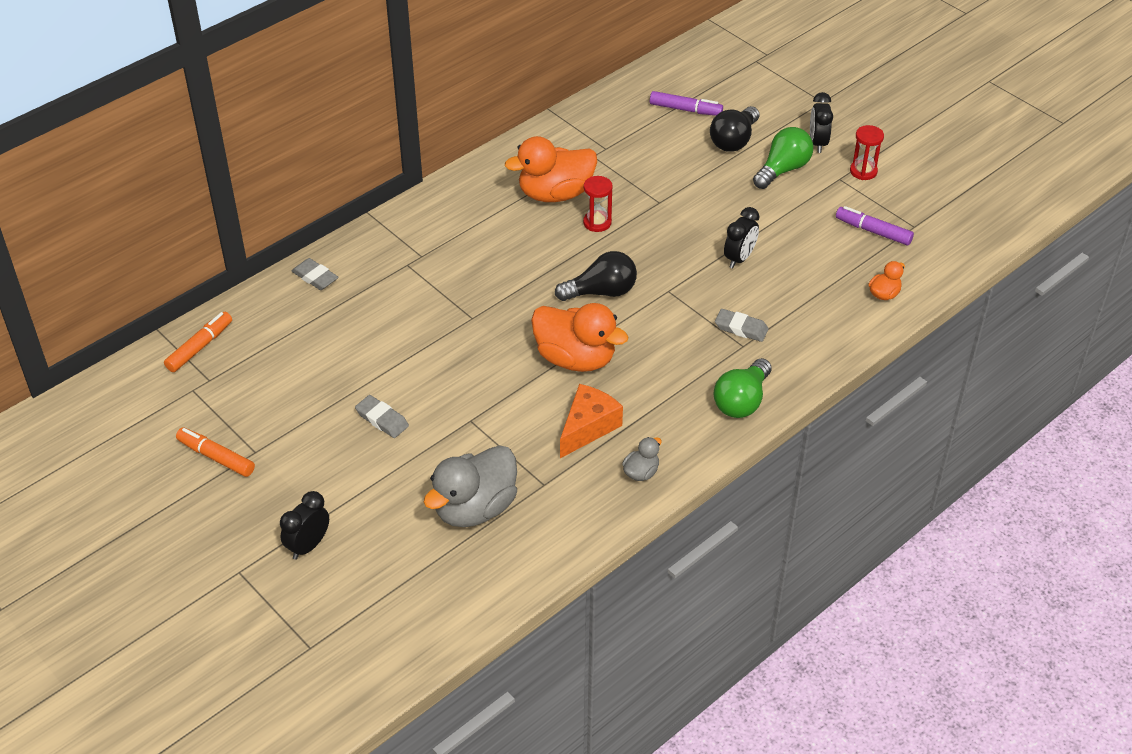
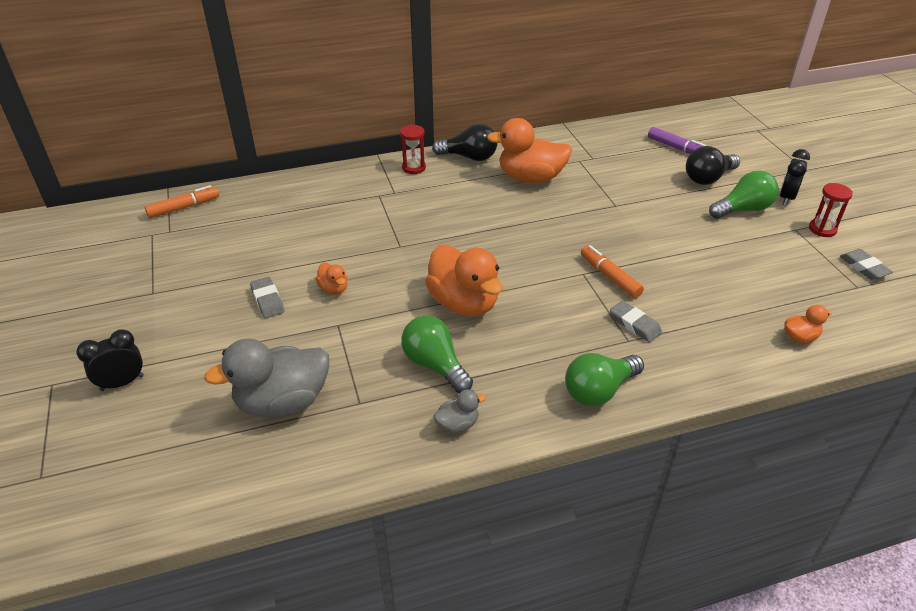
camera: 25 degrees right, 5 degrees down
orange marker [176,427,255,477] -> orange marker moved to [581,245,644,298]
grey eraser [292,258,338,290] -> grey eraser moved to [840,249,893,280]
black light bulb [555,251,637,301] -> black light bulb moved to [432,124,498,161]
orange cheese [560,384,623,458] -> green light bulb [401,315,473,393]
red hourglass [583,176,613,232] -> red hourglass moved to [400,124,426,174]
black clock [724,207,759,268] -> none
purple marker [836,206,914,245] -> none
none -> orange duck [315,263,348,295]

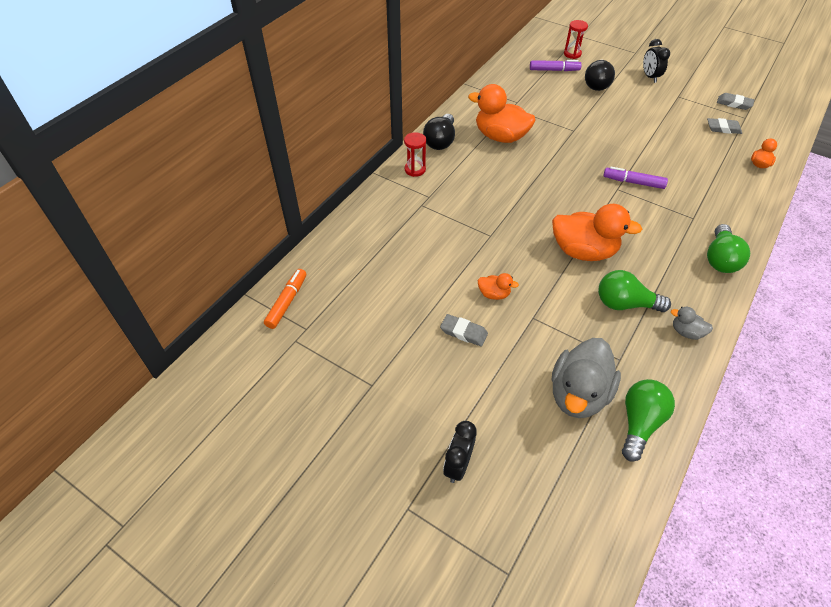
camera: 40 degrees left, 10 degrees up
black light bulb [432,124,498,161] -> black light bulb turned 135 degrees clockwise [423,114,455,150]
grey duck [433,390,486,434] -> grey duck turned 90 degrees counterclockwise [671,307,713,340]
orange duck [487,118,572,183] -> orange duck turned 60 degrees clockwise [468,84,535,143]
orange marker [581,245,644,298] -> purple marker [603,167,668,189]
grey eraser [610,301,662,342] -> grey eraser moved to [707,118,742,134]
green light bulb [709,171,779,219] -> green light bulb moved to [622,379,675,462]
red hourglass [809,183,853,237] -> red hourglass moved to [564,20,588,59]

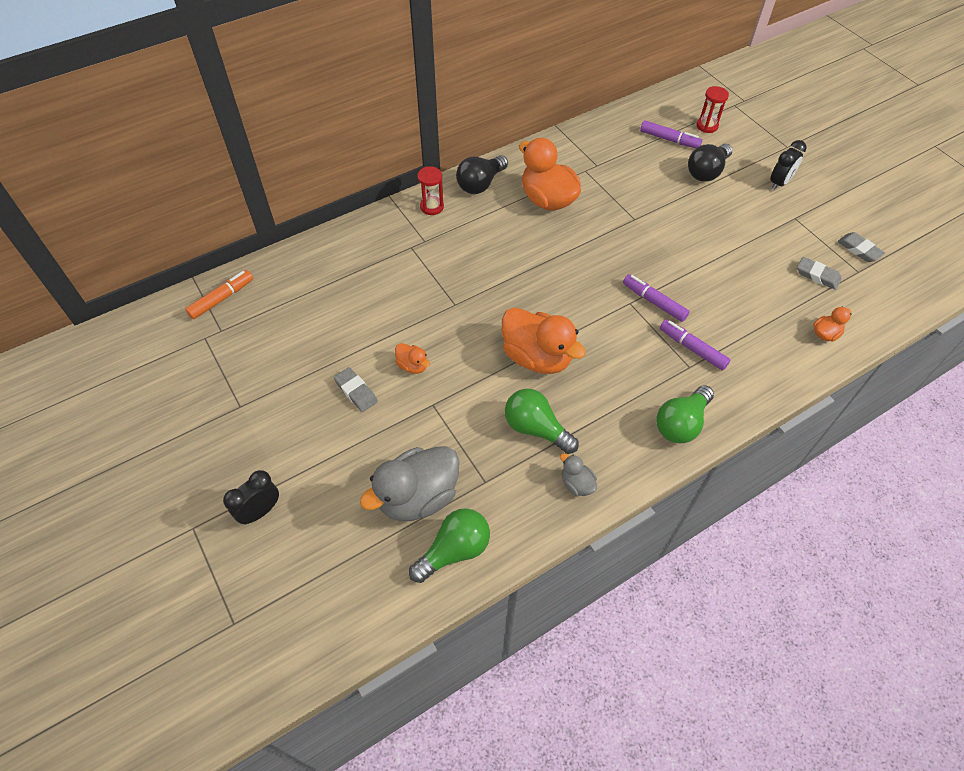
camera: 25 degrees right, 5 degrees up
black clock [643,39,670,83] -> black clock turned 150 degrees counterclockwise [770,140,806,190]
none -> purple marker [660,319,730,371]

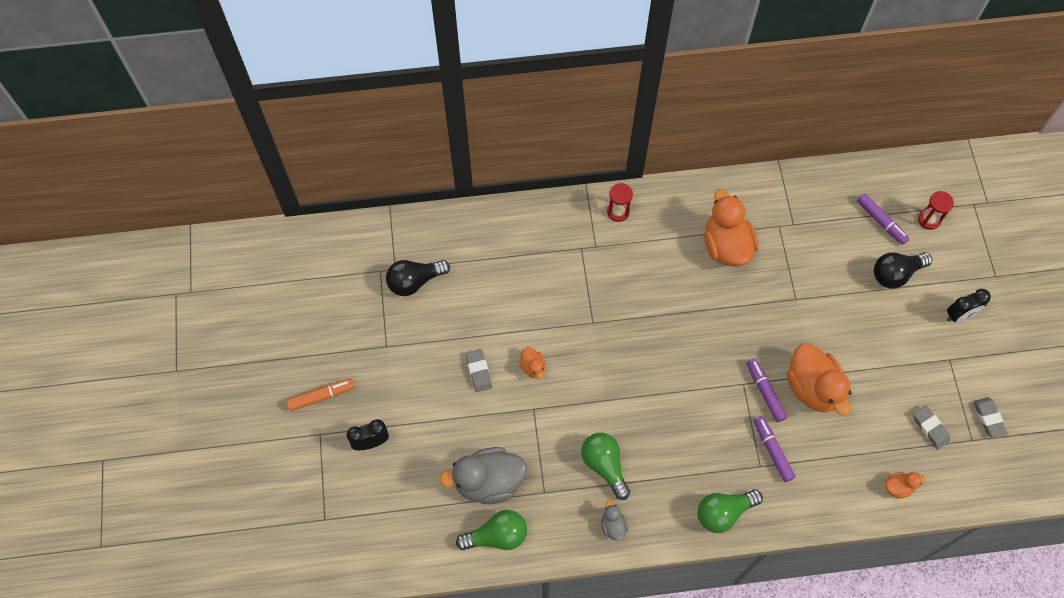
camera: 25 degrees right, 10 degrees up
orange marker [185,270,253,319] -> orange marker moved to [286,378,355,411]
black light bulb [456,155,508,194] -> black light bulb moved to [386,260,450,296]
orange duck [502,307,586,374] -> orange duck moved to [787,343,851,415]

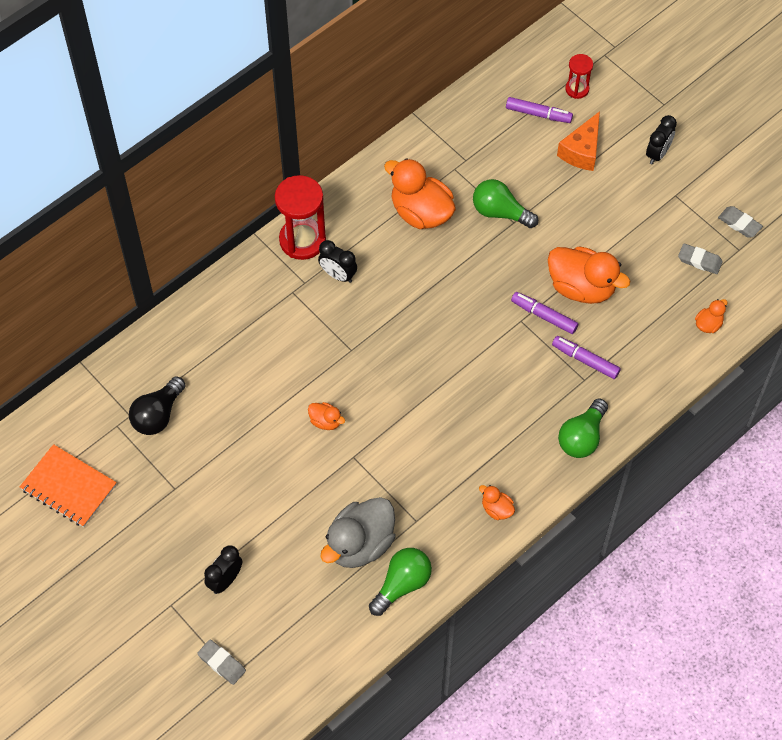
camera: 35 degrees left, 5 degrees down
orange marker [286,378,355,411] -> none
grey eraser [466,349,492,392] -> grey eraser moved to [197,639,246,685]
green light bulb [581,433,630,500] -> green light bulb moved to [473,179,538,228]
grey duck [601,500,628,541] -> orange duck [479,485,515,520]
red hourglass [607,183,633,222] -> red hourglass [275,175,326,260], size x1.86
black light bulb [874,252,932,289] -> orange cheese [557,111,600,171]
none -> orange notebook [20,444,117,527]
none -> black clock [318,240,357,283]

